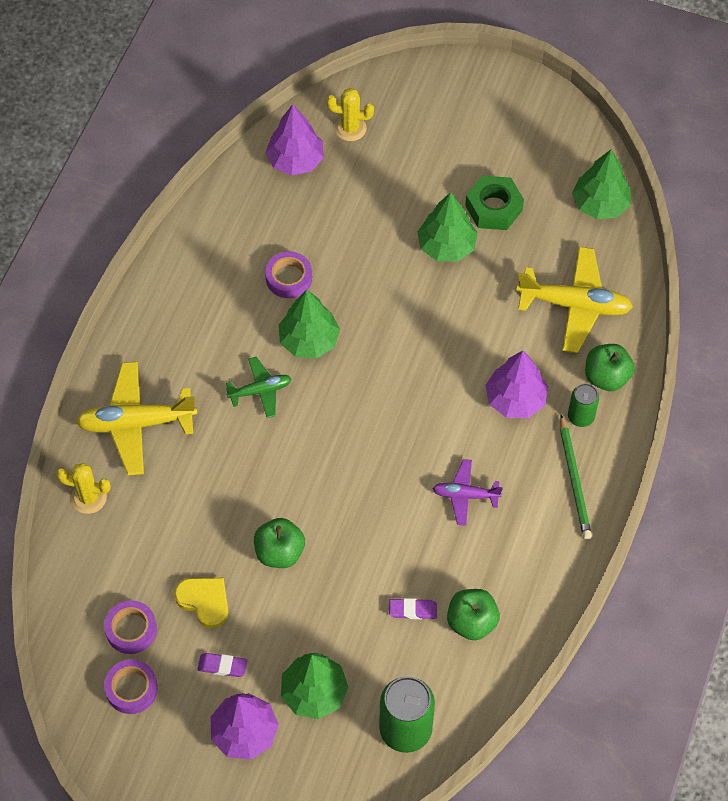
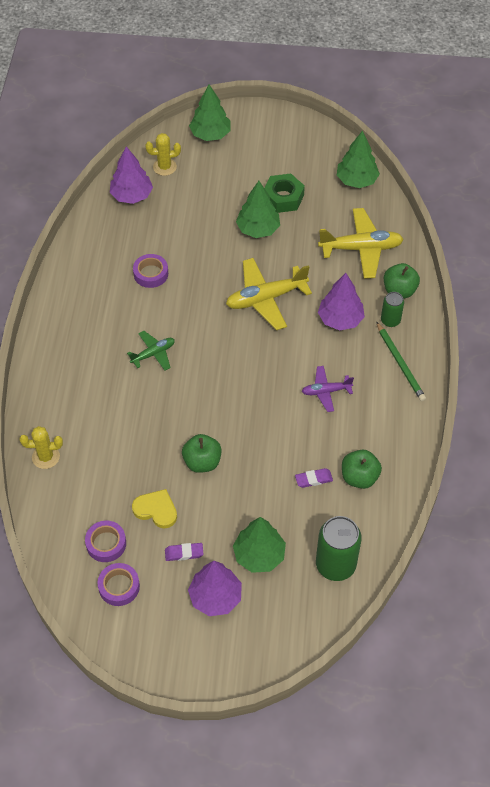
camera: 15 degrees left, 5 degrees down
yellow plane [76,362,197,476] -> yellow plane moved to [226,258,312,330]
green tree [279,290,340,358] -> green tree moved to [189,84,231,141]

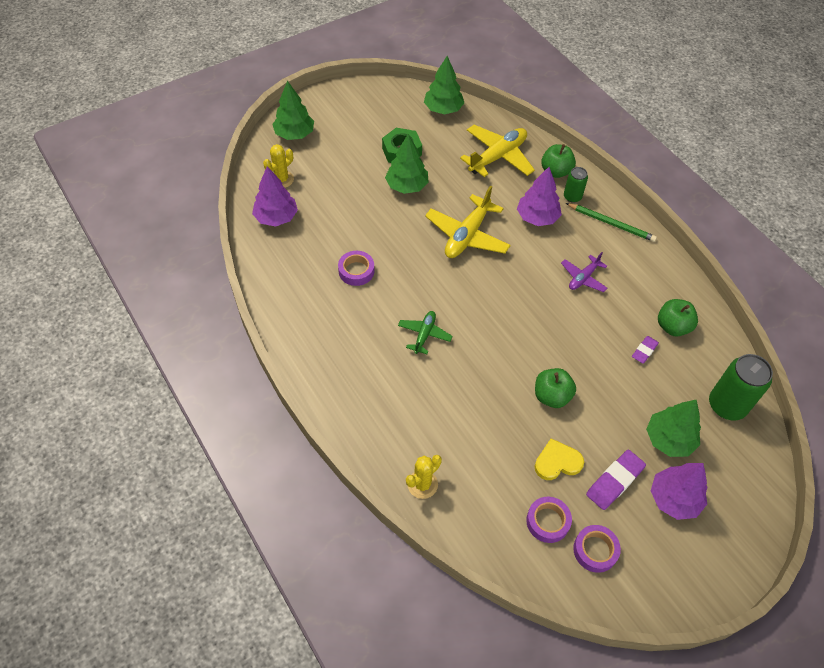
camera: 40 degrees left, 0 degrees up
purple eraser [165,543,203,561] -> purple eraser [586,450,646,510], size x1.64

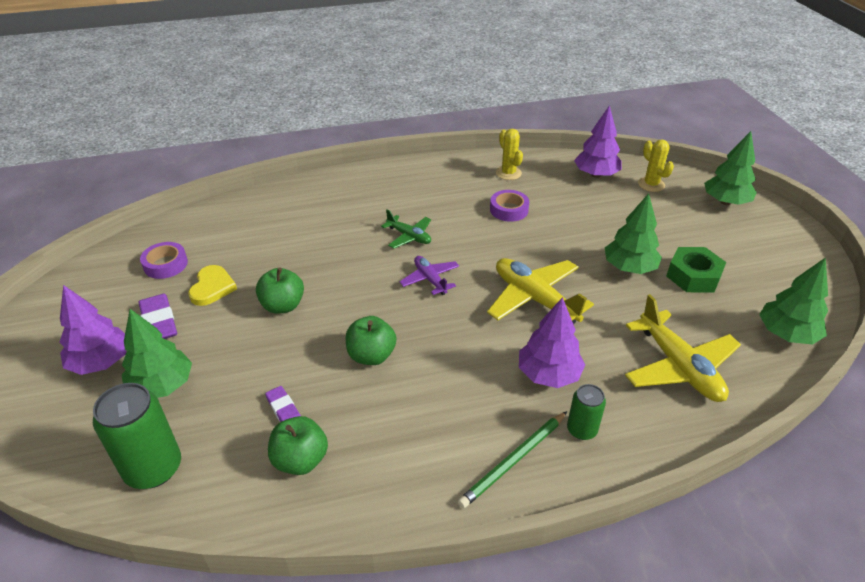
camera: 110 degrees right, 15 degrees down
yellow cactus [406,455,442,499] -> yellow cactus moved to [496,129,523,180]
green apple [541,144,576,178] -> green apple moved to [346,316,396,365]
purple plane [561,252,607,292] -> purple plane moved to [400,256,459,295]
purple tape [573,525,621,573] -> none

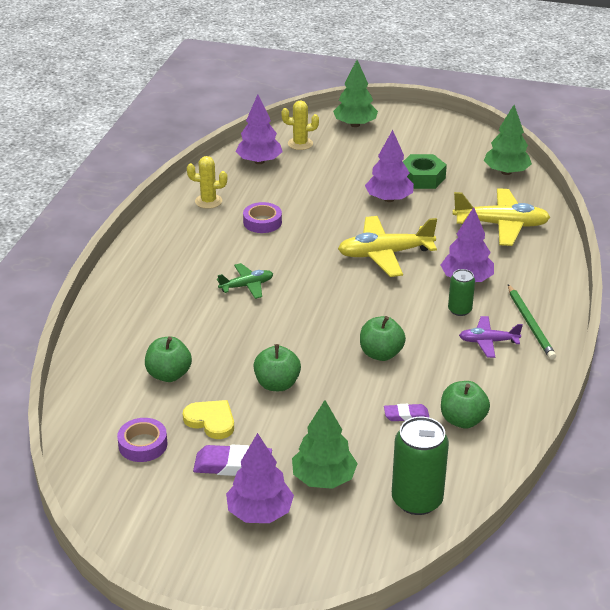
camera: 60 degrees left, 5 degrees down
purple plane [400,256,459,295] -> purple plane moved to [459,316,523,358]
green can [567,384,606,440] -> green can moved to [448,269,475,316]
green tree [605,193,662,274] -> purple tree [365,130,414,202]
none -> green apple [145,336,192,382]

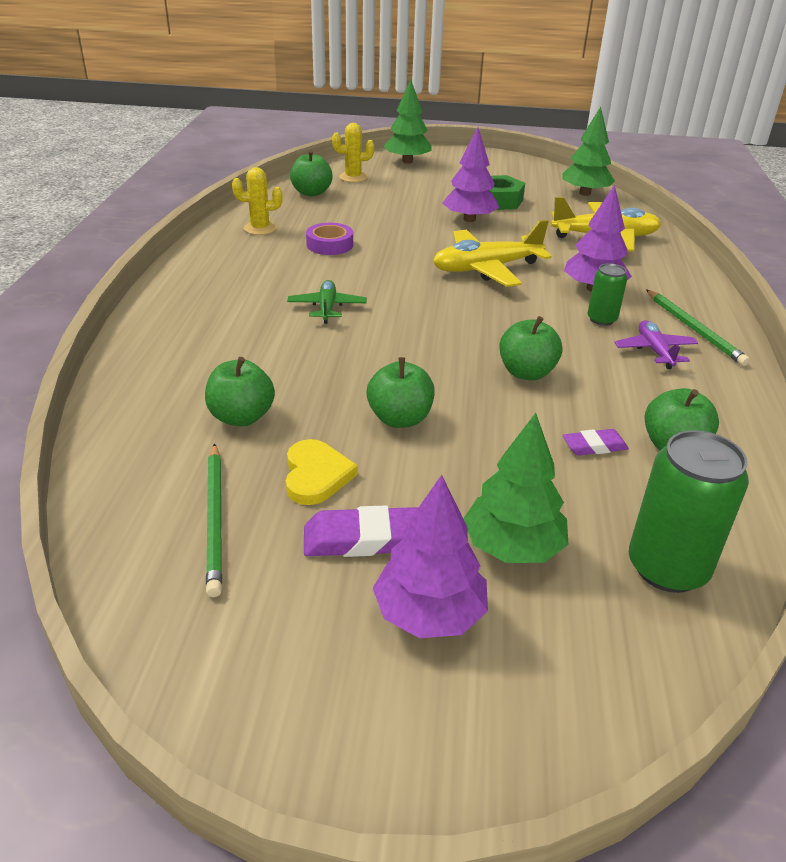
camera: 10 degrees left, 0 degrees up
purple tape [117,418,168,462] -> green pencil [206,443,222,597]
yellow heart [183,400,234,439] -> yellow heart turned 60 degrees clockwise [286,439,358,505]
green plane [217,263,273,299] -> green plane turned 60 degrees counterclockwise [287,280,367,324]
purple tree [235,94,283,164] -> green apple [290,150,333,196]
purple plane [459,316,523,358] -> purple plane turned 90 degrees clockwise [614,320,698,369]

